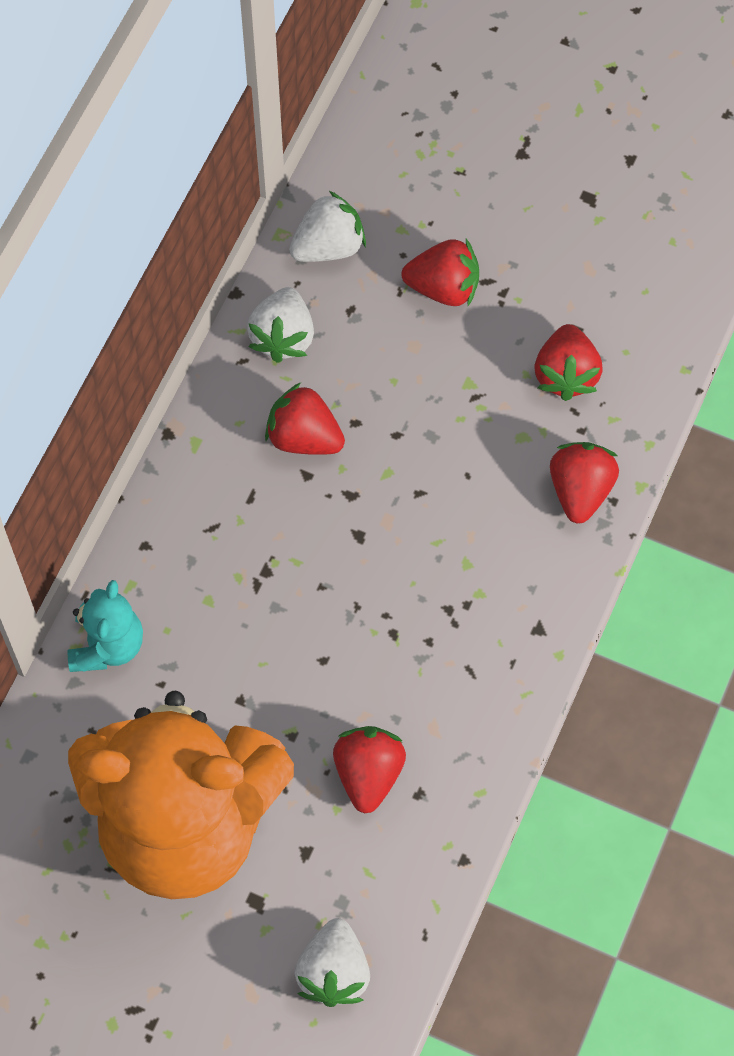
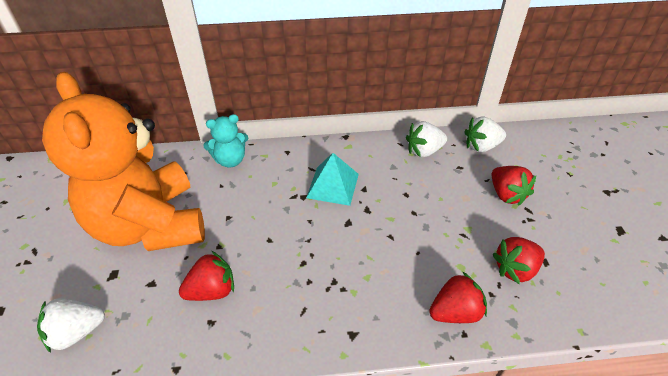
camera: 60 degrees right, 20 degrees down
red strawberry [265,383,345,455] -> none
white strawberry [289,191,366,262] -> white strawberry turned 135 degrees clockwise [464,116,506,152]
none -> turquoise pyramid [306,153,359,206]

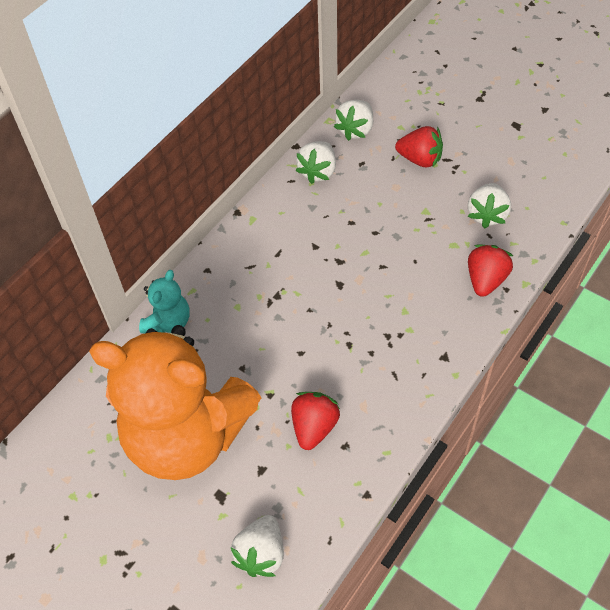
camera: 45 degrees left, 10 degrees up
turquoise pyramid [306,153,359,206] -> none
red strawberry [493,237,545,284] -> white strawberry [468,183,511,228]

